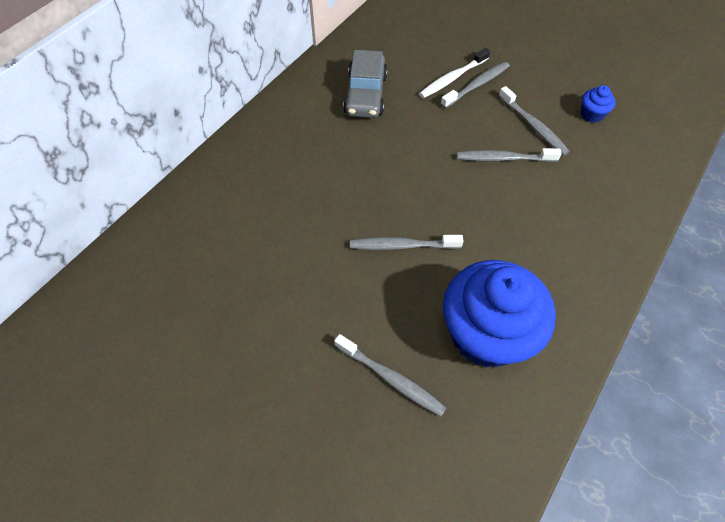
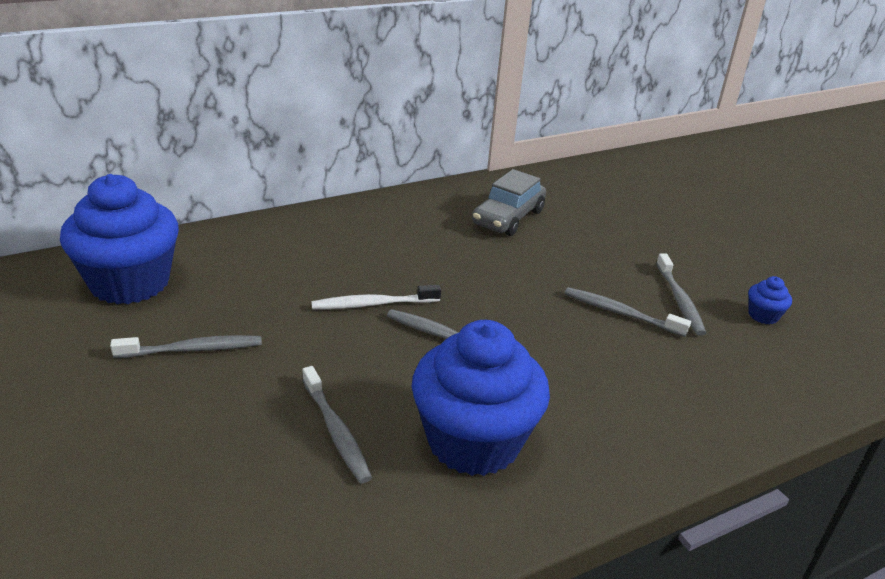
camera: 25 degrees right, 25 degrees down
white toothbrush [419,48,490,98] -> white toothbrush moved to [311,285,441,310]
grey toothbrush [441,62,510,108] -> grey toothbrush moved to [110,335,262,358]
none -> blue cupcake [60,174,179,305]

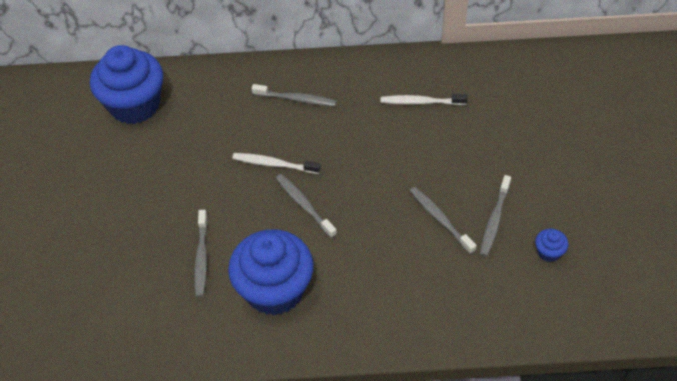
camera: 30 degrees right, 20 degrees up
grey toothbrush [110,335,262,358] -> grey toothbrush moved to [252,84,336,106]
grey car [472,169,546,236] -> white toothbrush [381,94,468,105]

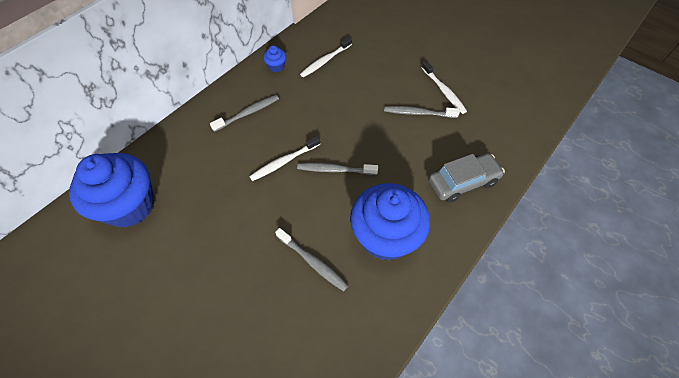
camera: 50 degrees left, 5 degrees up
grey toothbrush [480,175,511,257] -> white toothbrush [422,61,467,114]
blue cupcake [535,229,568,262] -> blue cupcake moved to [263,45,286,72]
none -> grey car [429,153,505,203]

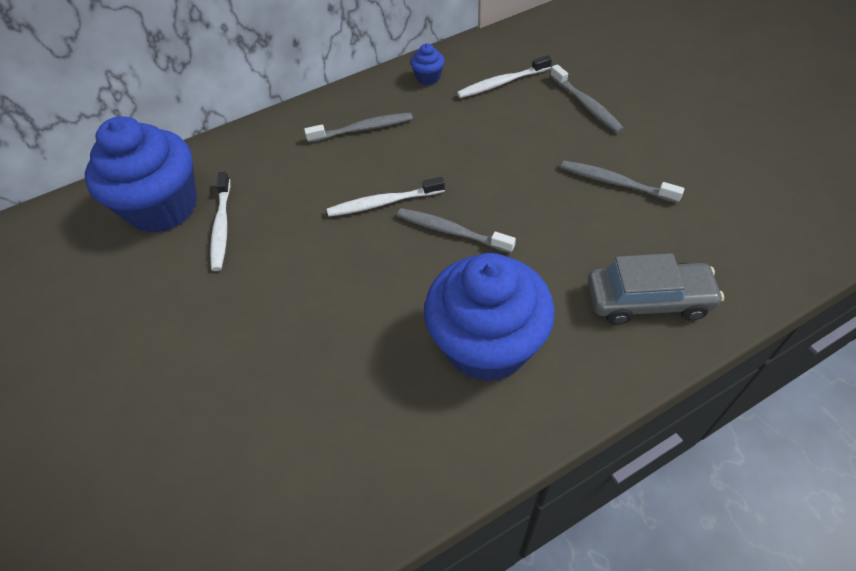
camera: 25 degrees right, 5 degrees down
grey toothbrush [275,228,349,292] -> grey toothbrush moved to [550,64,624,133]
white toothbrush [422,61,467,114] -> white toothbrush moved to [210,172,230,271]

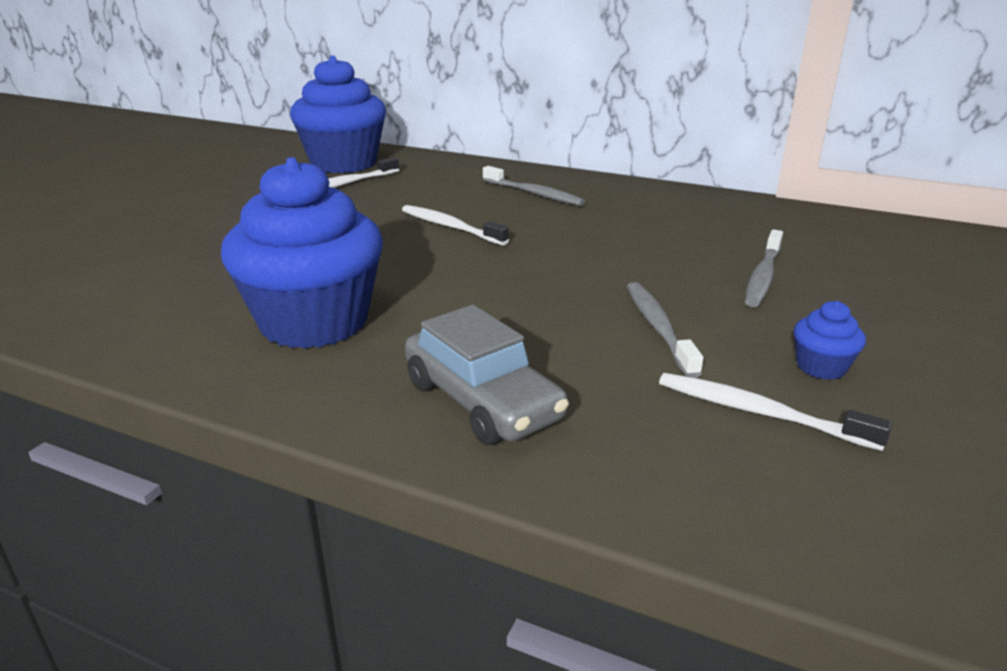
camera: 50 degrees right, 25 degrees down
grey toothbrush [397,208,516,253] -> none
blue cupcake [410,43,445,85] -> blue cupcake moved to [794,301,866,380]
white toothbrush [457,55,552,98] -> white toothbrush moved to [659,373,892,451]

